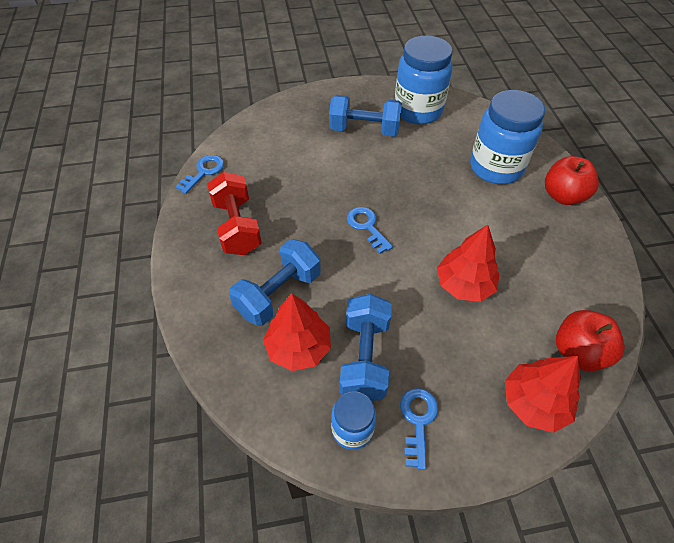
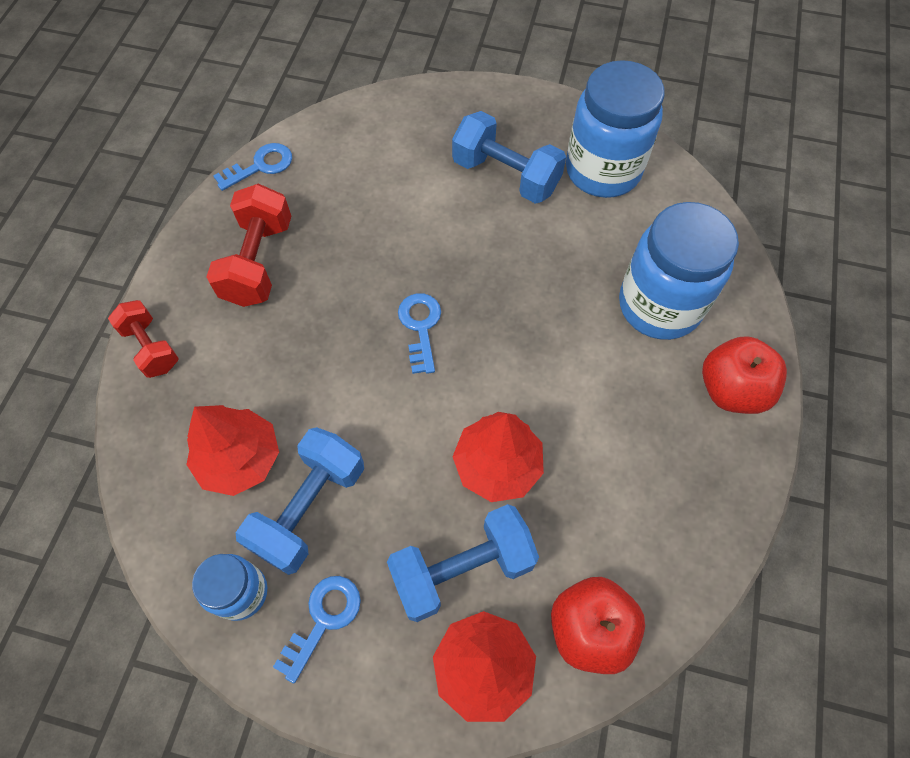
camera: 25 degrees right, 10 degrees up
blue dumbbell [229,239,321,326] -> blue dumbbell moved to [387,504,539,622]
none -> red dumbbell [108,300,179,378]

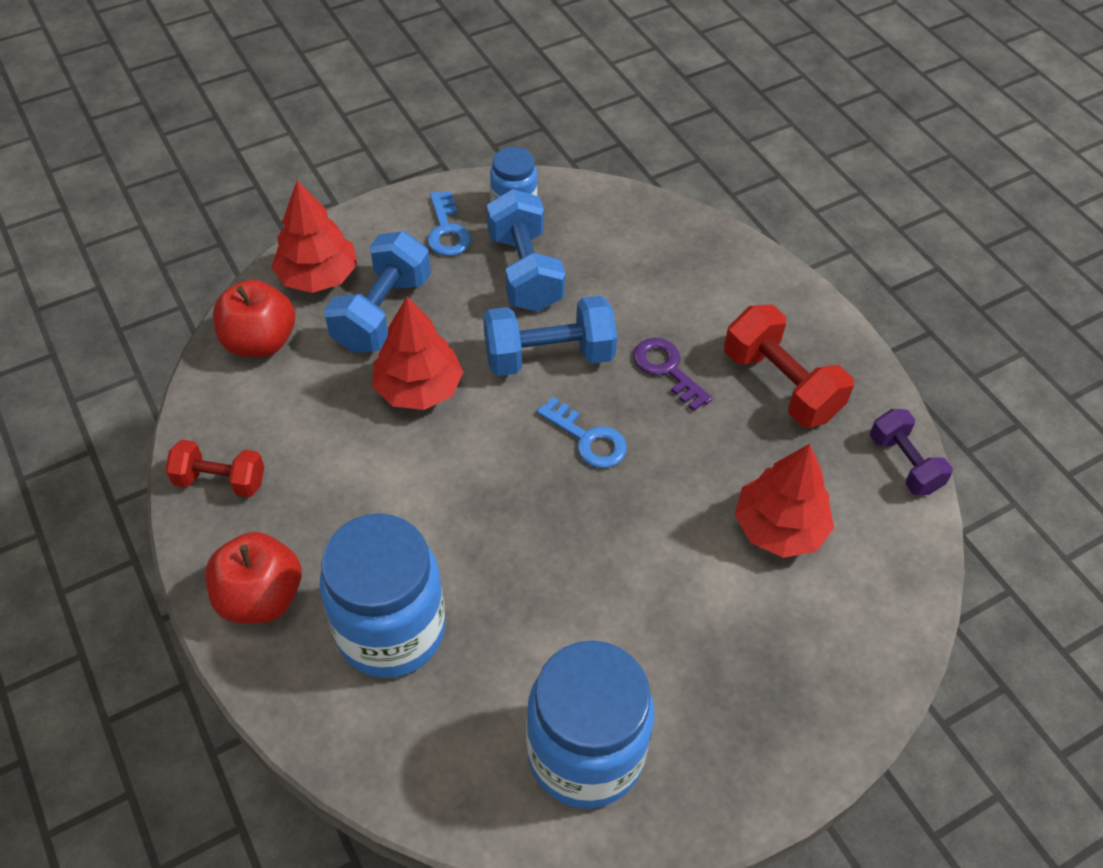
camera: 135 degrees right, 10 degrees down
red dumbbell [108,300,179,378] -> red dumbbell moved to [165,440,264,497]
red tree [186,405,279,496] -> red tree moved to [735,444,834,558]
blue key [213,143,292,191] -> purple dumbbell [870,409,953,495]
blue dumbbell [452,111,566,204] -> blue dumbbell moved to [483,296,617,376]
none -> purple key [633,338,713,411]

